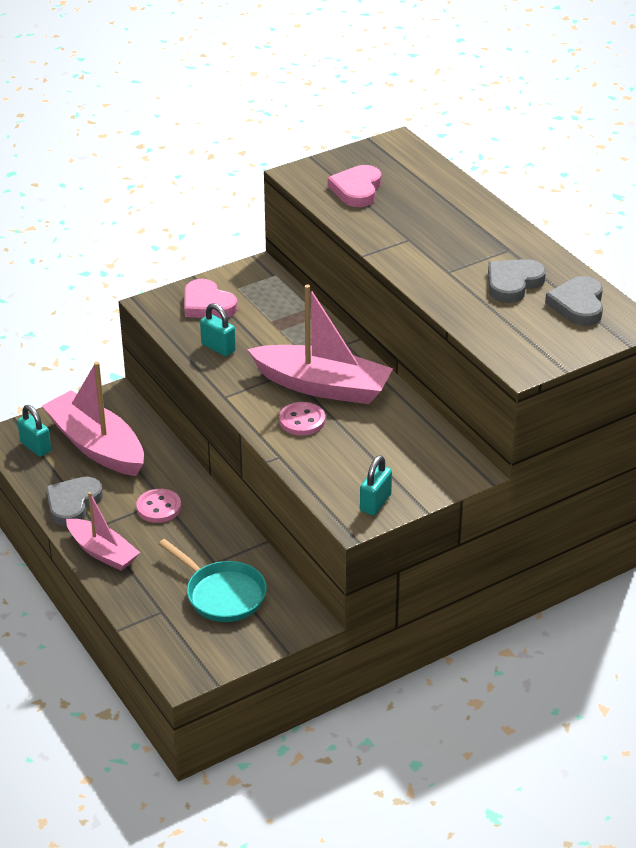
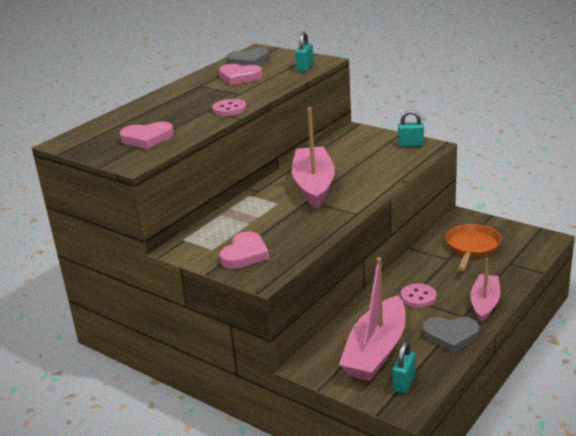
camera: 110 degrees left, 10 degrees down
turquoise pan [159,539,267,622] -> orange pan [445,224,502,271]
turquoise padlock [200,303,236,356] -> turquoise padlock moved to [296,32,314,72]
pink button [279,402,325,436] -> pink button moved to [212,99,246,116]
grey heart [488,259,546,303] -> pink heart [219,64,263,85]

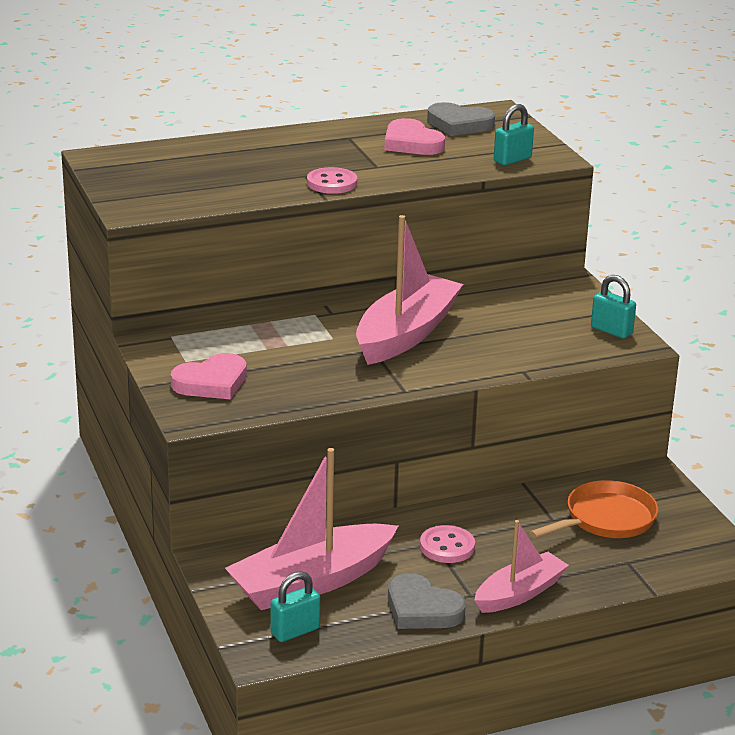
camera: 30 degrees right, 0 degrees up
pink heart [120,122,174,149] -> none

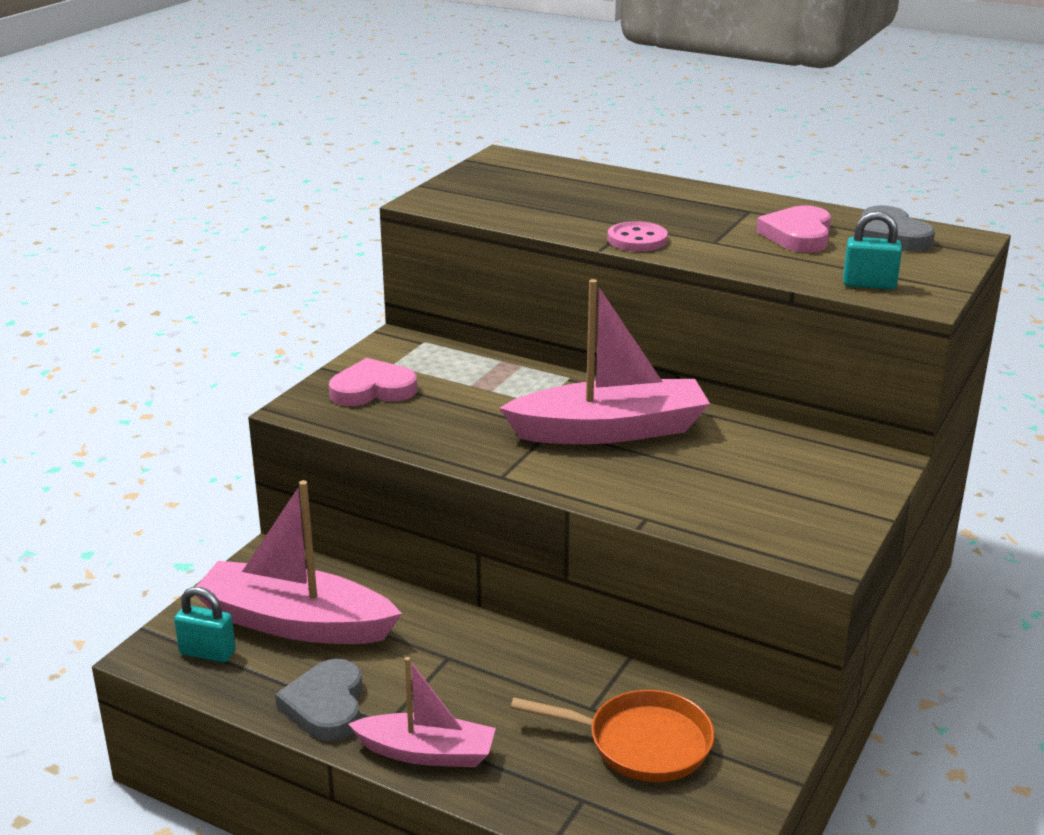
camera: 50 degrees right, 0 degrees up
pink heart [171,353,247,400] -> pink heart turned 150 degrees clockwise [329,358,417,406]
pink button [420,525,475,563] -> none
turquoise padlock [591,275,636,339] -> none

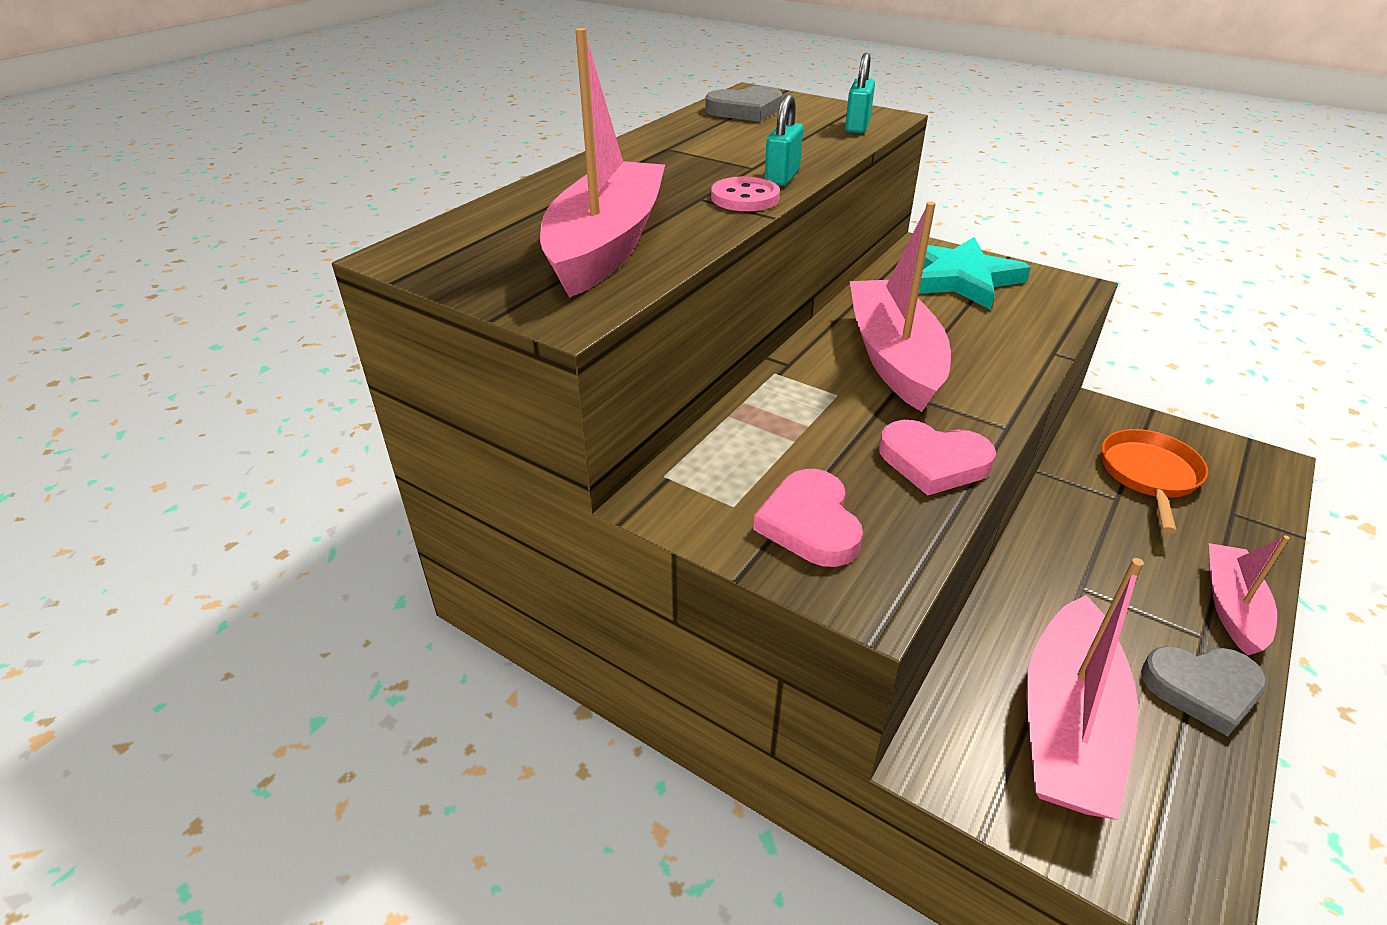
camera: 85 degrees left, 10 degrees up
turquoise padlock [174,587,236,662] -> turquoise padlock moved to [764,94,803,186]
pink heart [756,206,831,252] -> pink heart moved to [879,420,996,496]
none -> pink boat [540,28,665,298]
none -> turquoise star [905,237,1031,310]

